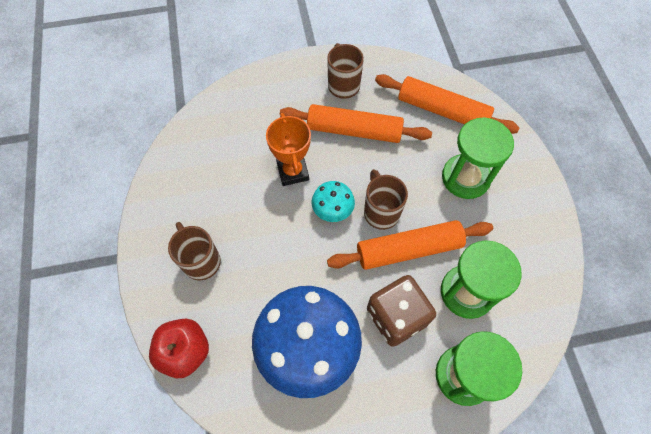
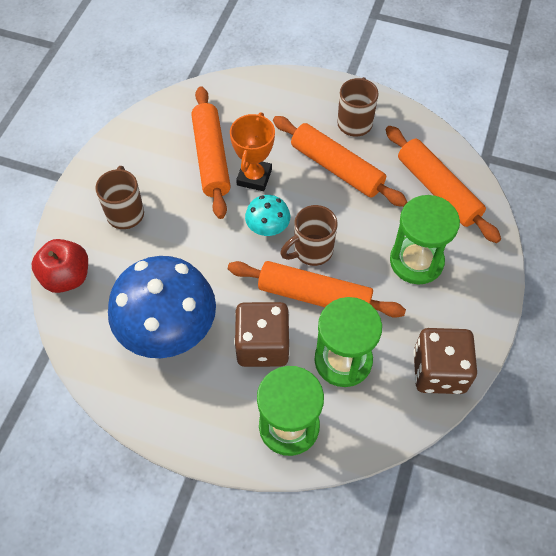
camera: 30 degrees right, 5 degrees down
brown mug [364,169,408,230] -> brown mug turned 135 degrees counterclockwise [280,205,338,266]
none -> orange rolling pin [191,86,231,219]
none -> brown dice [413,328,477,394]

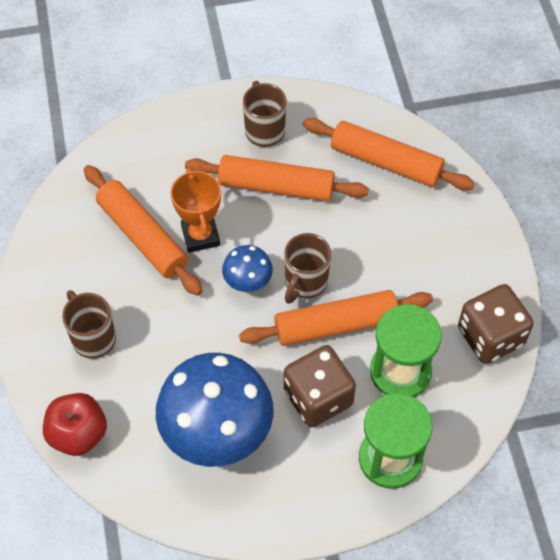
camera: 30 degrees left, 0 degrees up
turquoise mushroom [245,195,290,236] -> blue mushroom [222,245,273,292]
green hourglass [390,195,460,285] -> none

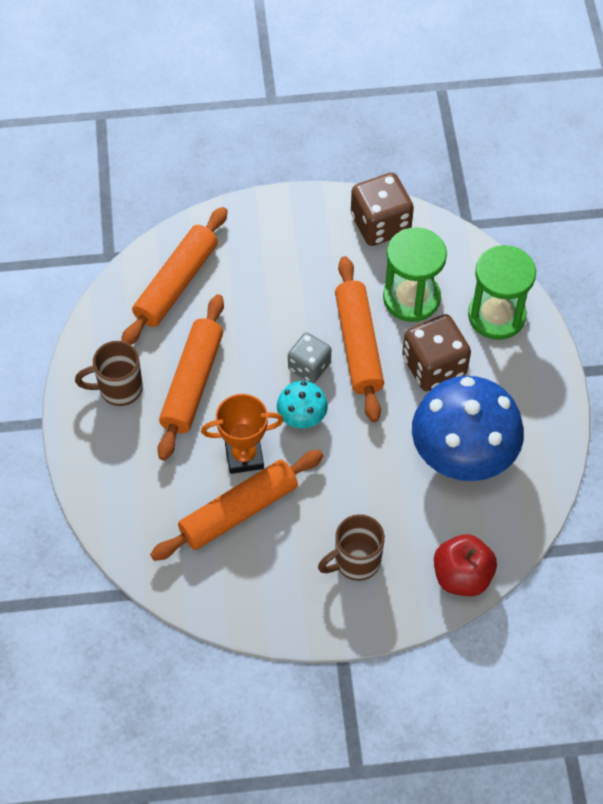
camera: 85 degrees left, 0 degrees up
blue mushroom [222,245,273,292] -> turquoise mushroom [277,381,328,428]
brown mug [284,233,331,304] -> grey dice [288,332,331,383]

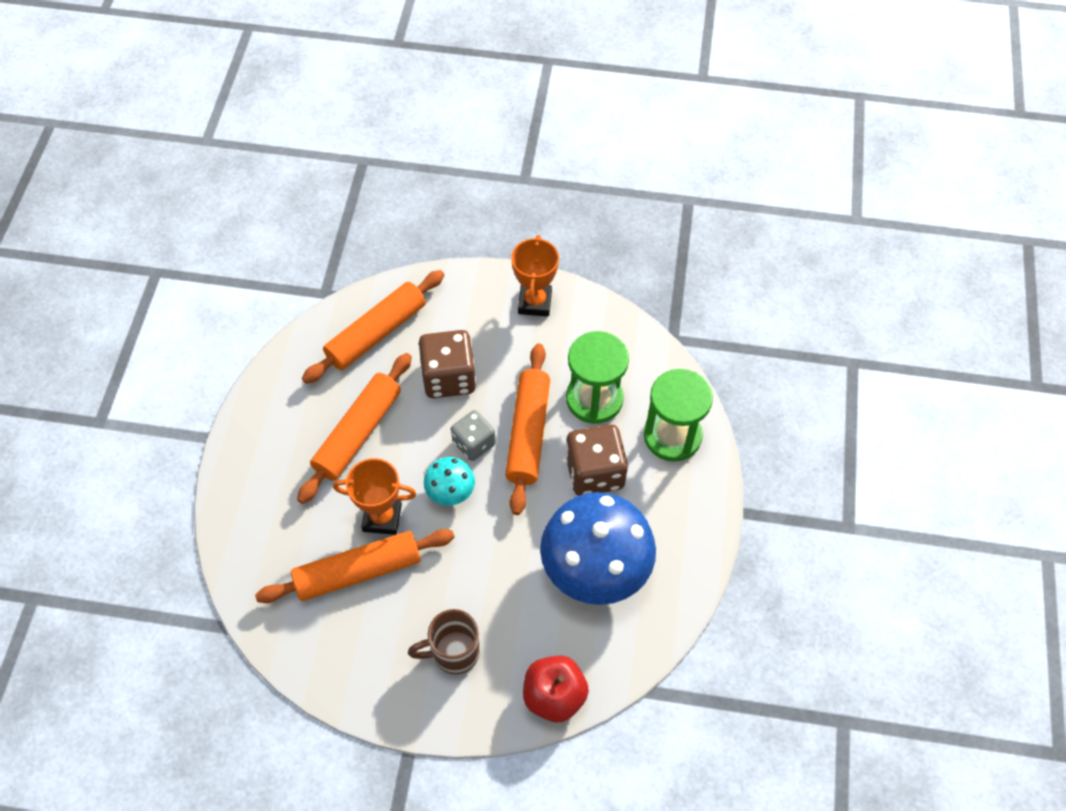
camera: 15 degrees right, 0 degrees up
brown mug [75,341,143,406] -> none
brown dice [351,173,414,246] -> brown dice moved to [419,330,476,398]
none -> orange trophy [511,235,559,317]

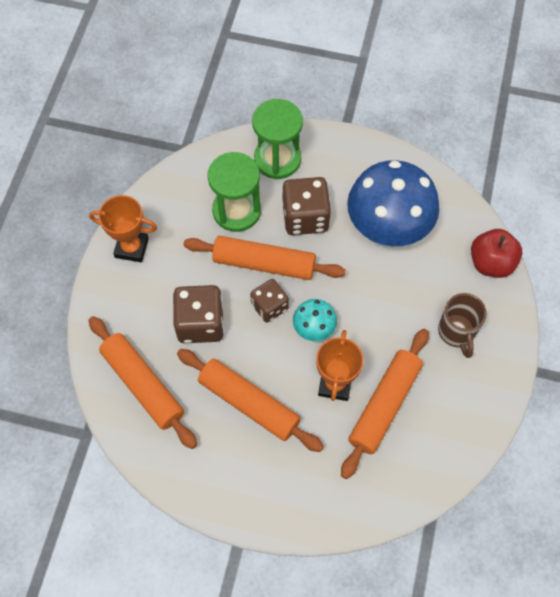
camera: 85 degrees left, 5 degrees up
orange rolling pin [255,529,455,603] -> orange rolling pin turned 45 degrees clockwise [341,329,429,479]
grey dice [451,410,496,461] -> brown dice [250,279,289,323]

